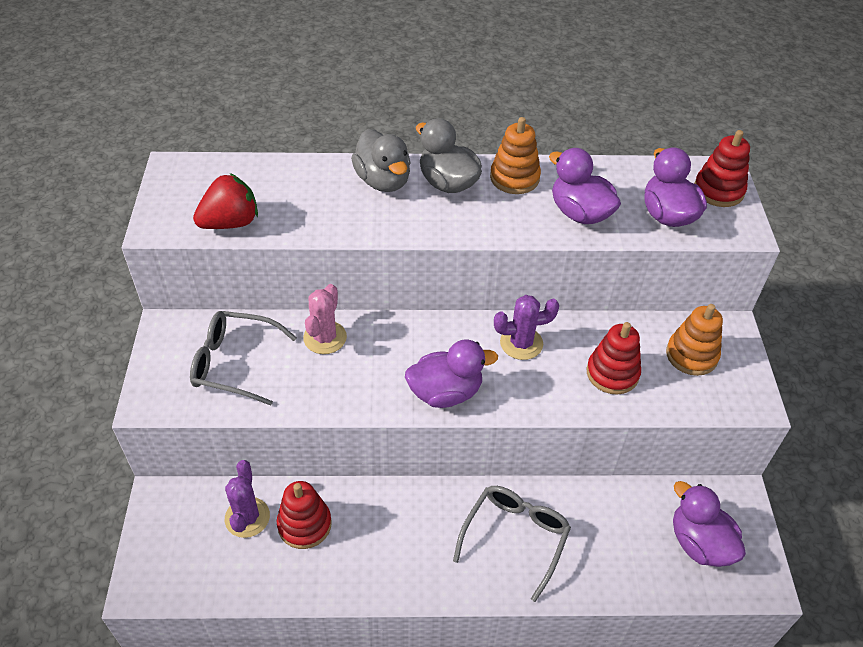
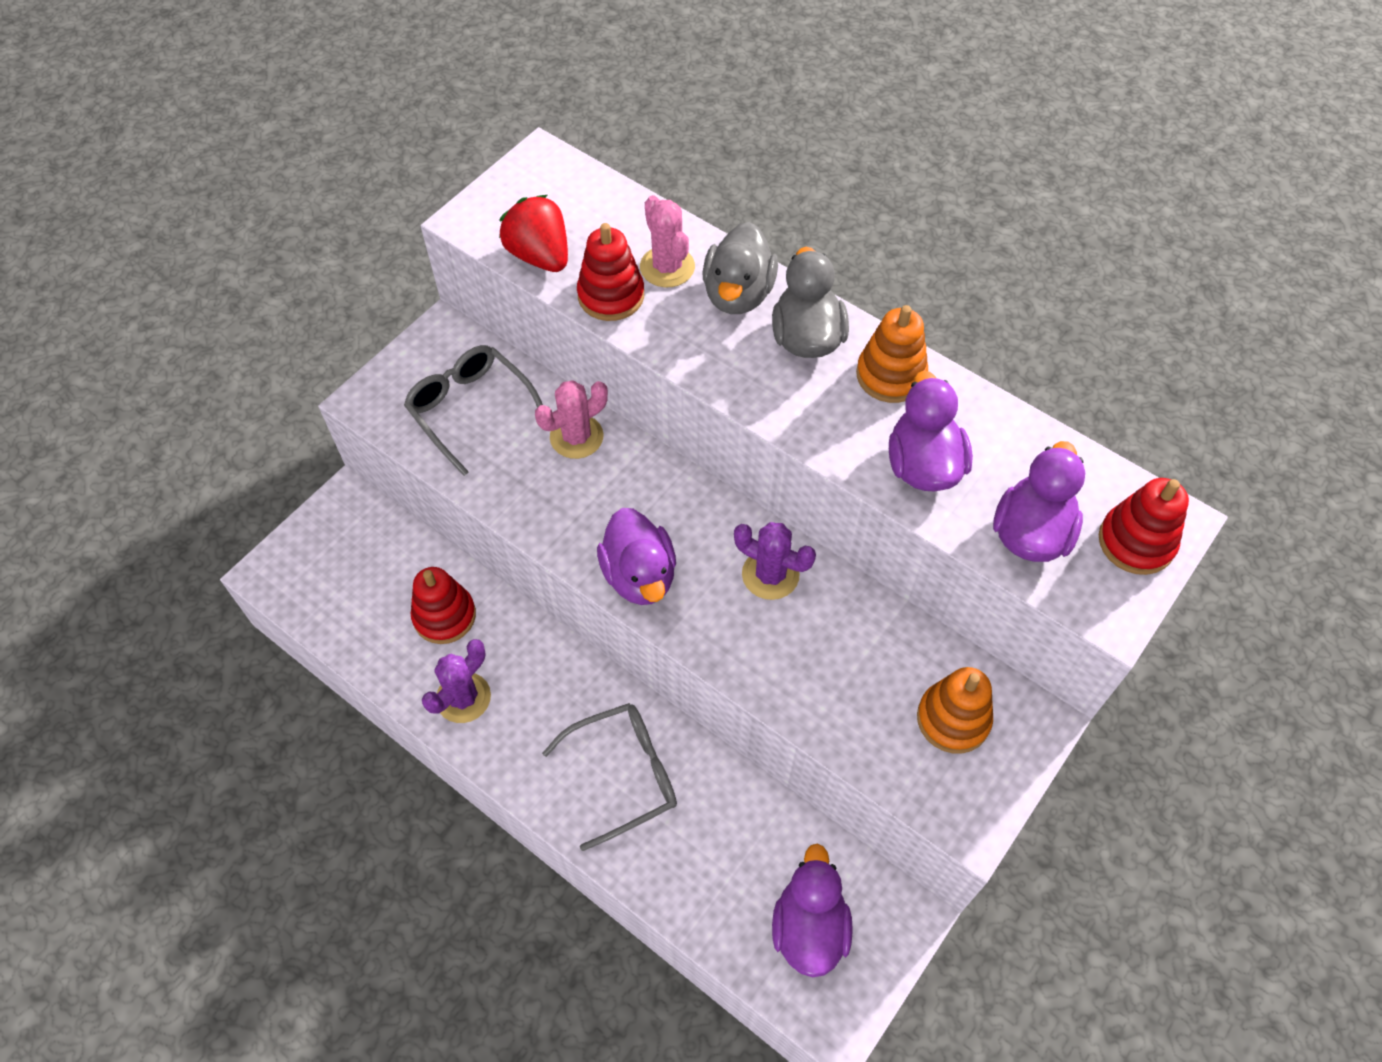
camera: 40 degrees right, 10 degrees up
red strawberry [193,173,258,229] -> red strawberry turned 135 degrees counterclockwise [499,195,568,272]
purple cactus [225,460,270,538] -> purple cactus moved to [422,639,491,723]
purple duck [405,340,498,408] -> purple duck turned 45 degrees clockwise [597,508,676,605]
red stacking toy [587,322,641,395] -> red stacking toy moved to [577,223,644,321]
none -> pink cactus [640,195,695,287]

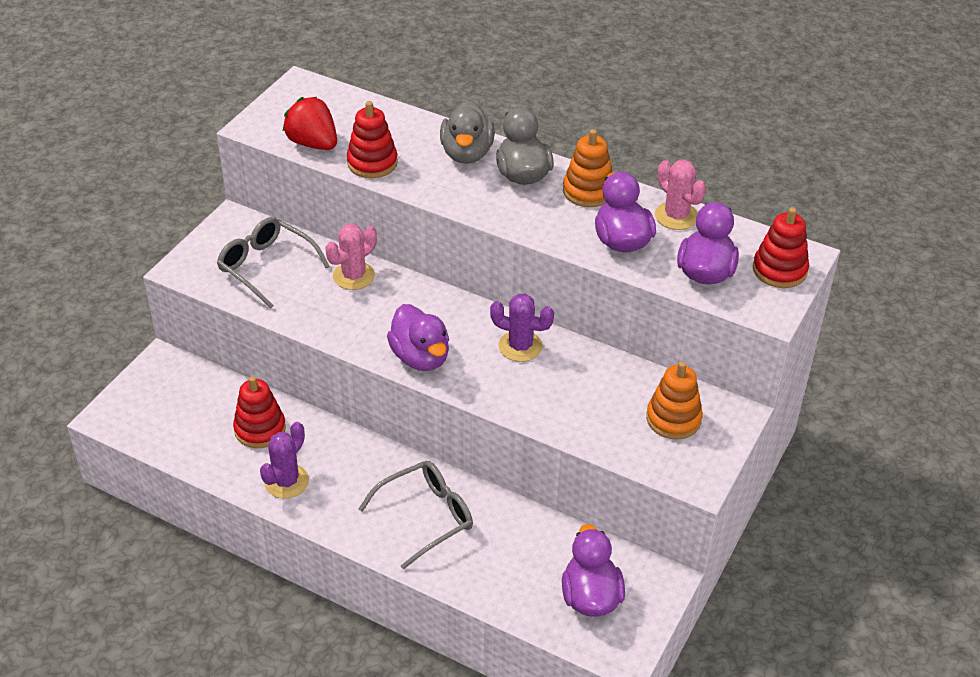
camera: 10 degrees left, 15 degrees down
pink cactus [640,195,695,287] -> pink cactus moved to [655,160,706,230]

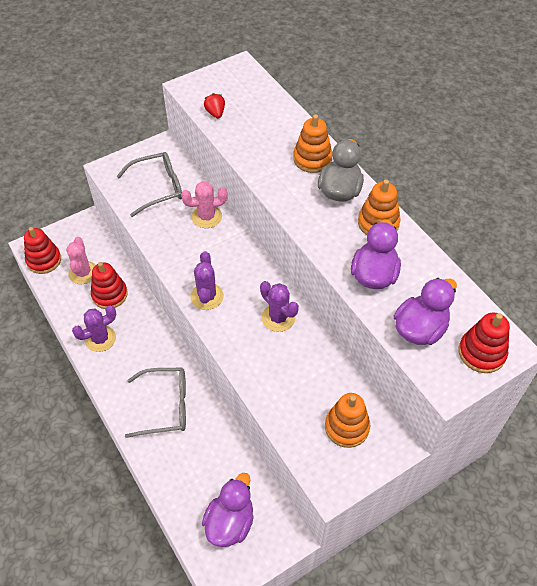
camera: 30 degrees right, 10 degrees up
grey glasses [217,217,330,309] -> grey glasses turned 90 degrees clockwise [117,152,182,217]
red strawberry [282,97,337,150] -> red strawberry [204,93,225,119], size x0.57
red stacking toy [347,101,398,178] -> red stacking toy moved to [24,227,61,274]
purple duck [387,304,449,371] -> purple cactus [190,251,224,310]
grey duck [440,101,495,164] -> orange stacking toy [293,114,332,173]
pink cactus [655,160,706,230] -> pink cactus moved to [66,237,95,284]

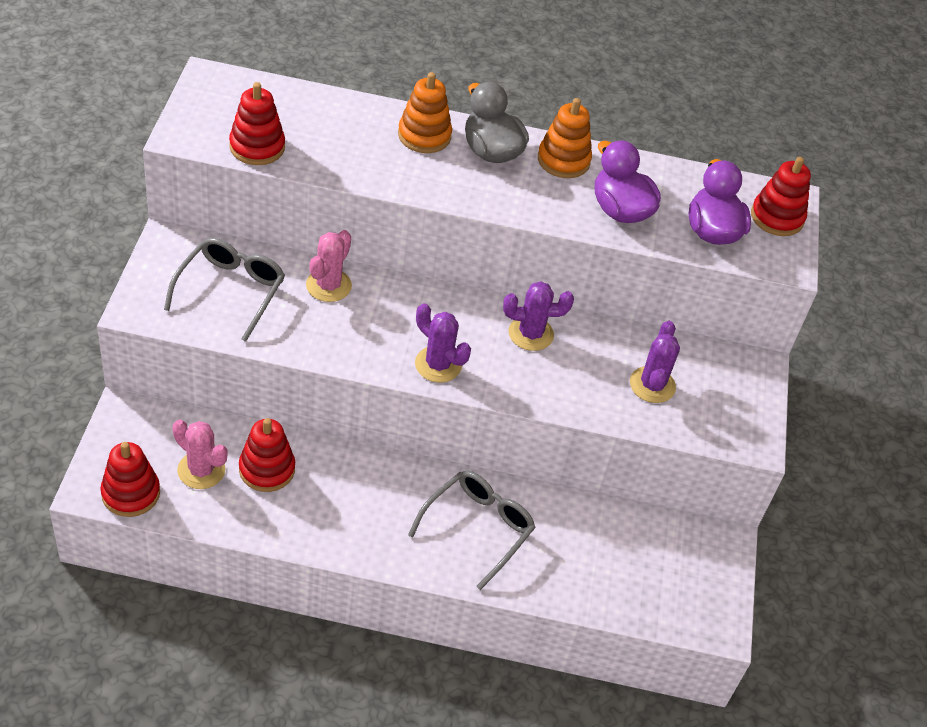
camera: 55 degrees left, 5 degrees down
purple cactus [72,306,116,352] -> purple cactus moved to [630,321,680,403]
purple duck [202,473,254,547] -> none
red strawberry [204,93,225,119] -> red stacking toy [229,82,285,165]
orange stacking toy [325,393,370,448] -> none

